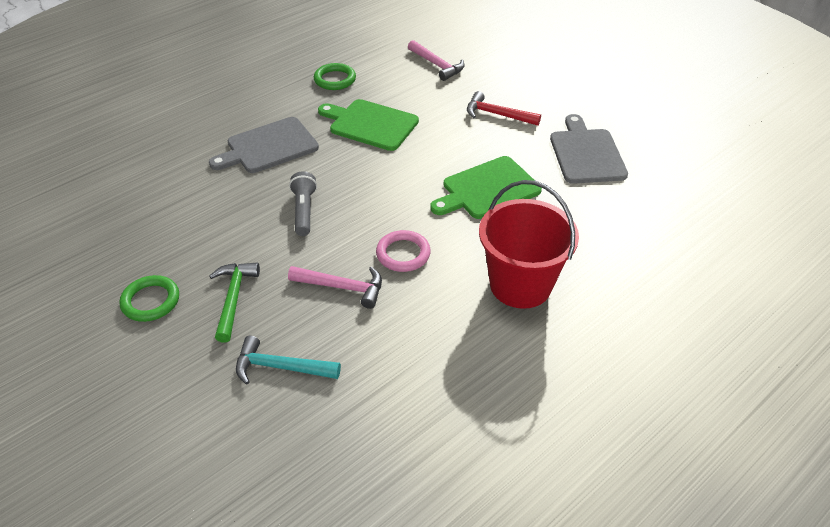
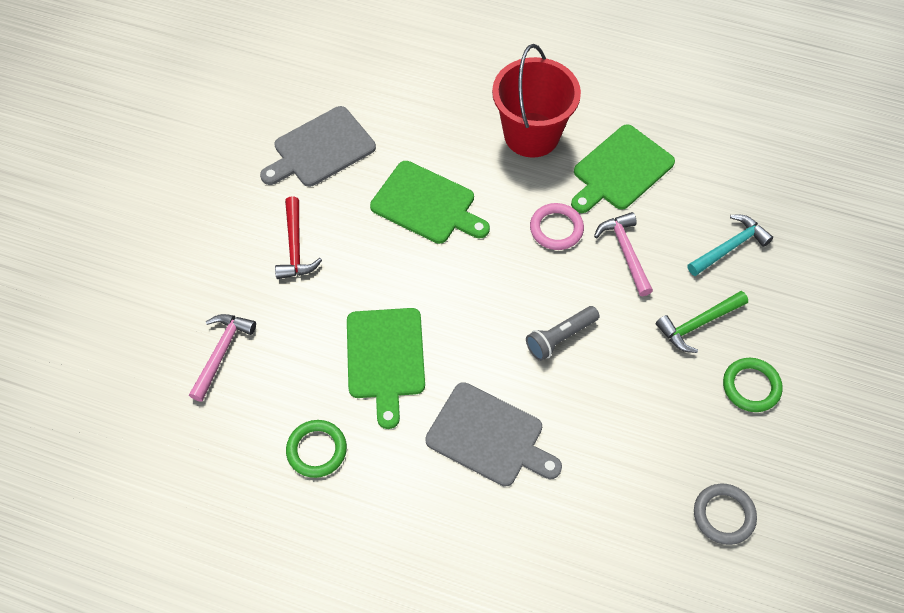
camera: 120 degrees left, 15 degrees up
turquoise hammer [236,336,341,385] -> turquoise hammer turned 105 degrees counterclockwise [688,215,773,276]
none -> green cutting board [571,125,675,213]
none -> grey ring [694,484,757,545]

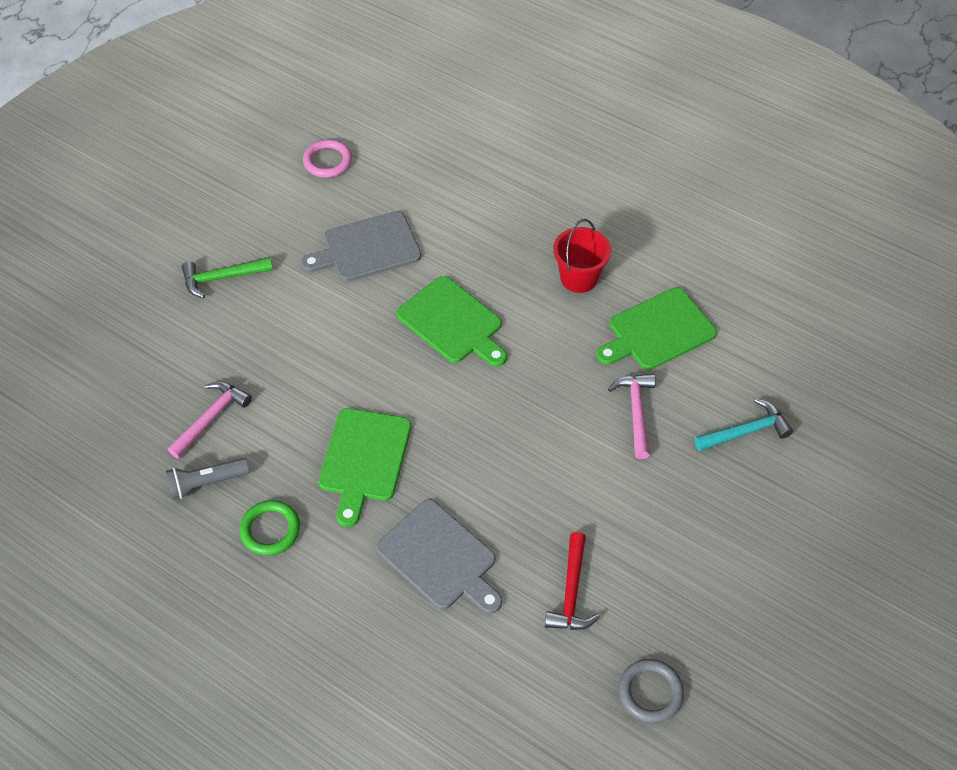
camera: 15 degrees right, 5 degrees down
red hammer [275,196,322,279] -> red hammer moved to [545,532,600,630]
red bucket [492,44,581,158] -> red bucket [553,219,611,293], size x0.65
grey flashlight [526,306,600,361] -> grey flashlight moved to [166,458,250,500]
pink ring [530,203,584,250] -> pink ring moved to [303,139,352,178]
green hammer [656,291,748,353] -> green hammer moved to [182,257,273,298]
green ring [723,358,783,412] -> none

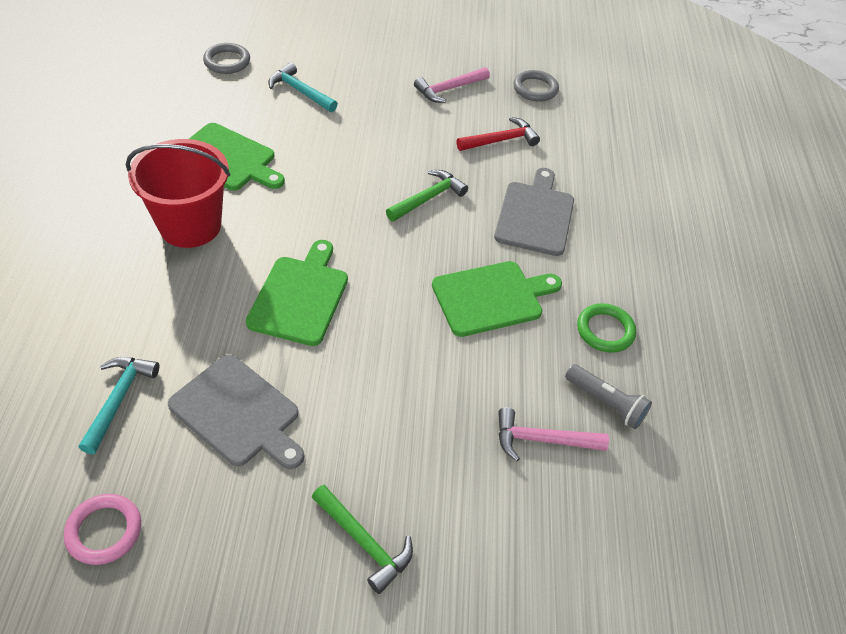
camera: 125 degrees left, 5 degrees down
red bucket [553,219,611,293] -> red bucket [126,139,230,248], size x1.53
pink hammer [608,374,656,459] -> pink hammer moved to [414,67,490,103]
none -> turquoise hammer [79,357,159,454]
none -> grey ring [203,43,250,74]
none -> green hammer [386,170,468,222]

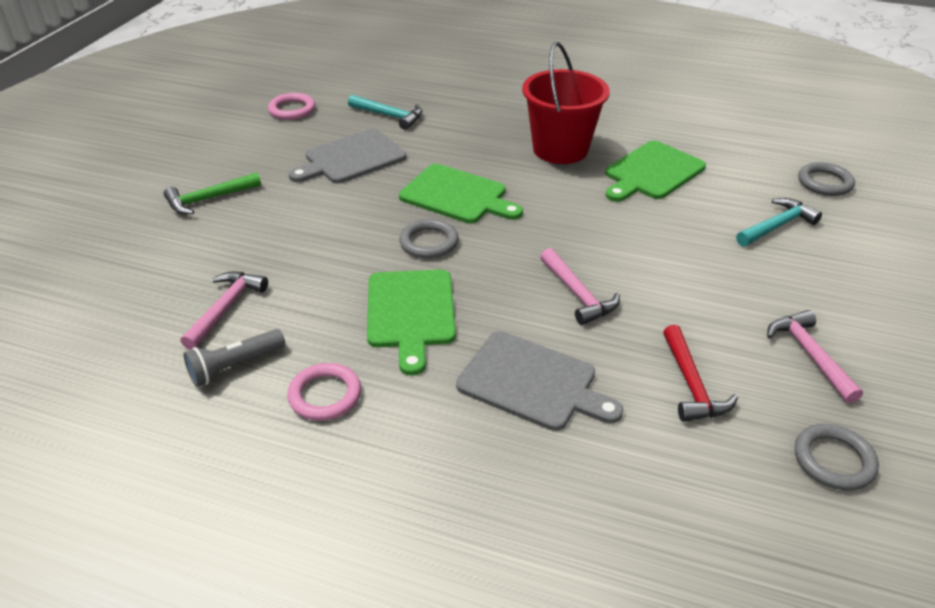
camera: 110 degrees right, 10 degrees down
green hammer [386,170,468,222] -> pink hammer [540,248,620,325]
green ring [577,303,636,353] -> pink ring [287,363,361,421]
none -> grey ring [399,219,459,259]

